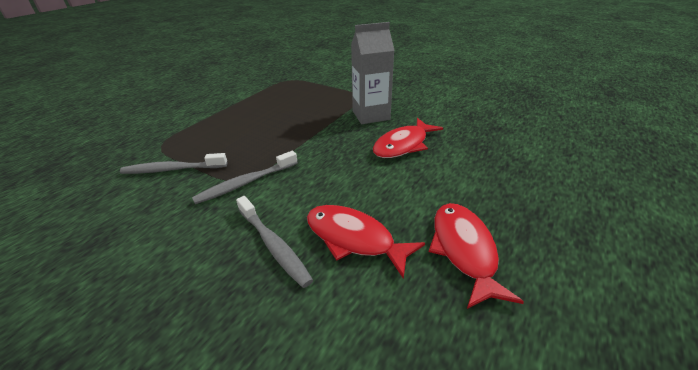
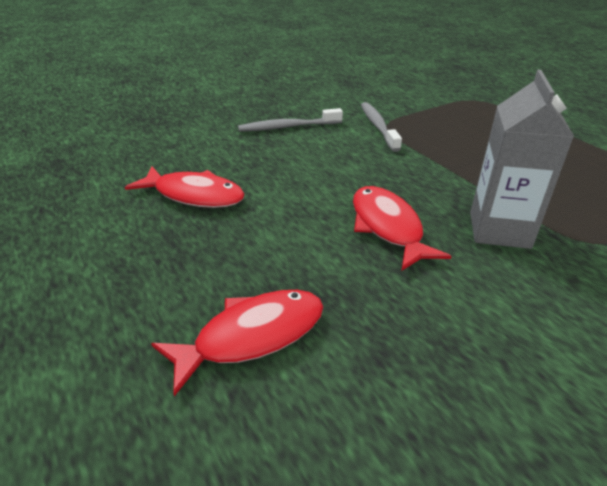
camera: 115 degrees right, 0 degrees up
grey toothbrush [120,153,227,174] -> none
red fish [307,205,425,279] -> red fish moved to [151,290,323,396]

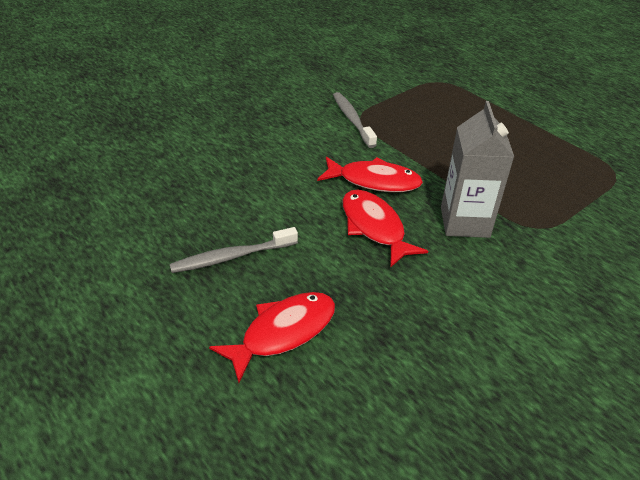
camera: 10 degrees left, 5 degrees up
red fish [125,166,245,208] -> red fish moved to [317,157,423,192]
grey toothbrush [238,108,343,132] -> grey toothbrush moved to [169,227,298,273]

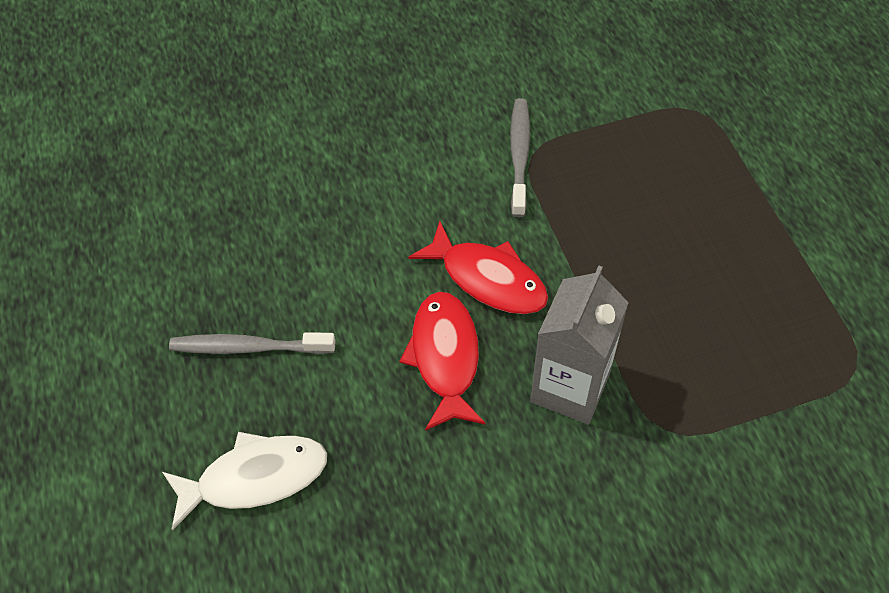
camera: 25 degrees right, 15 degrees up
red fish [209,292,335,383] -> white fish [162,432,327,530]

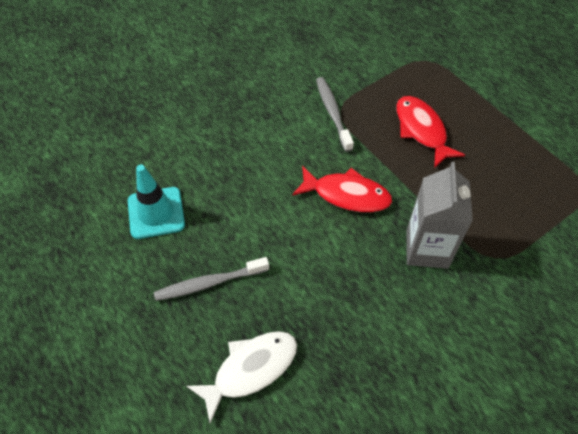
camera: 20 degrees left, 0 degrees up
red fish [399,292,486,431] -> red fish moved to [396,96,465,168]
none -> turquoise traffic cone [128,164,185,239]

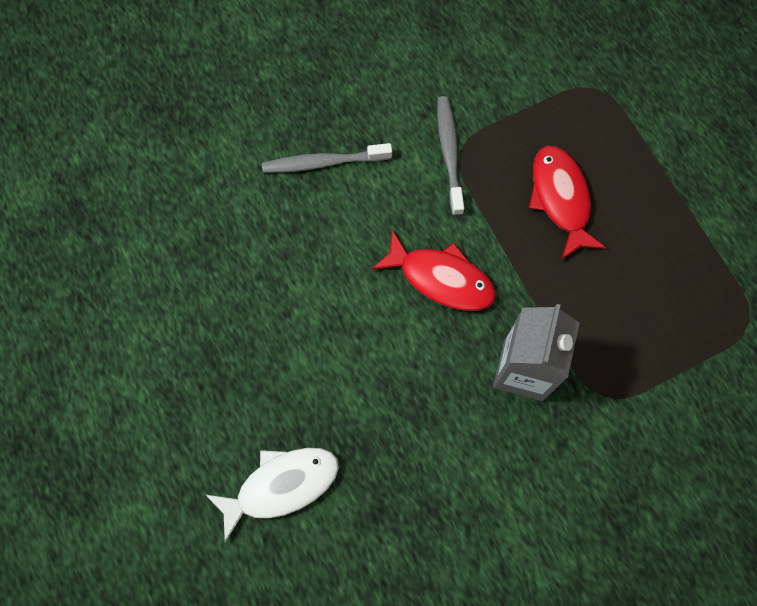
camera: 10 degrees right, 15 degrees up
turquoise traffic cone [128,164,185,239] -> none
grey toothbrush [154,257,269,301] -> grey toothbrush moved to [262,143,392,173]

